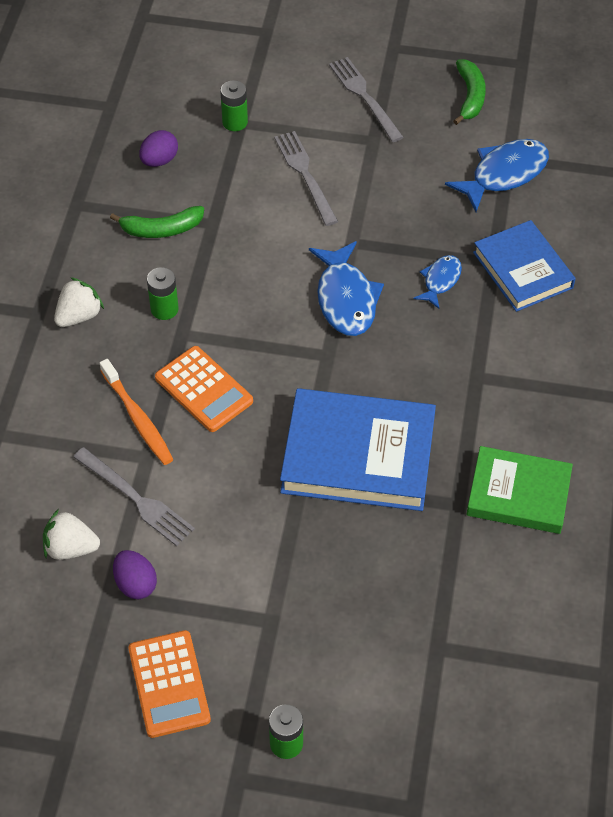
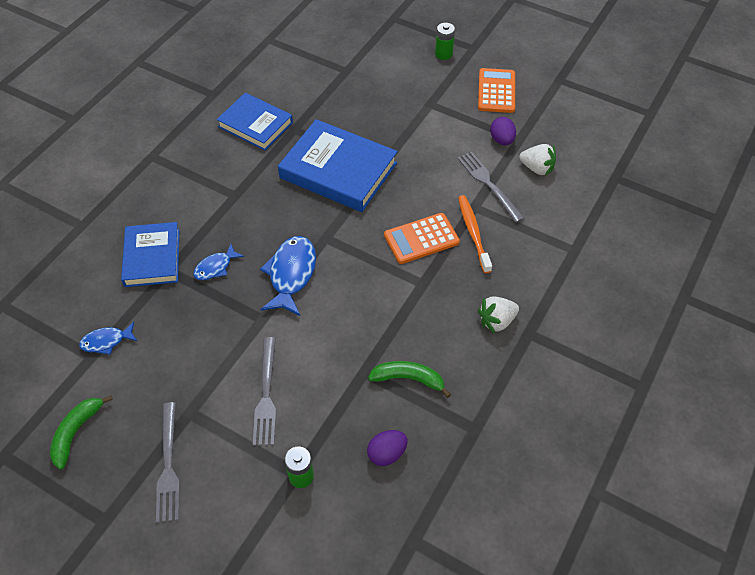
camera: 160 degrees left, 0 degrees up
green battery [147,267,179,320] -> none
orange calculator [155,346,253,432] -> orange calculator turned 90 degrees counterclockwise [384,213,460,264]
blue fish [445,139,549,212] -> blue fish [79,322,137,355], size x0.57
green book [466,446,573,534] -> blue book [217,93,293,150]

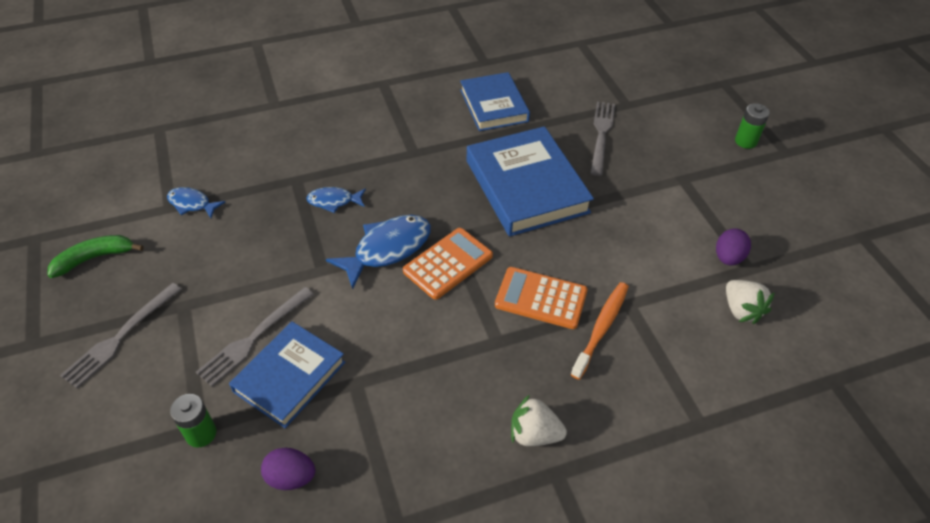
camera: 40 degrees right, 5 degrees down
blue book [121,222,180,287] -> blue book moved to [229,321,345,428]
green banana [368,361,451,398] -> none
grey fork [458,152,525,223] -> grey fork moved to [590,102,615,176]
orange calculator [478,68,515,113] -> orange calculator moved to [403,228,493,300]

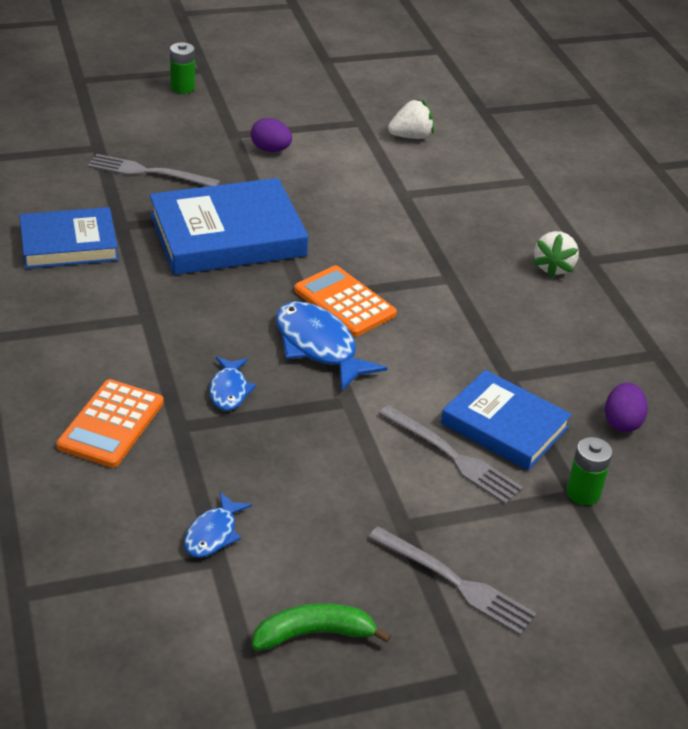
camera: 90 degrees left, 10 degrees down
green banana [48,235,144,278] -> green banana turned 105 degrees clockwise [252,603,391,651]
orange calculator [495,267,588,329] -> orange calculator moved to [57,379,164,468]
orange toothbrush [570,282,629,380] -> none
purple egg [716,228,751,265] -> purple egg moved to [251,118,292,152]

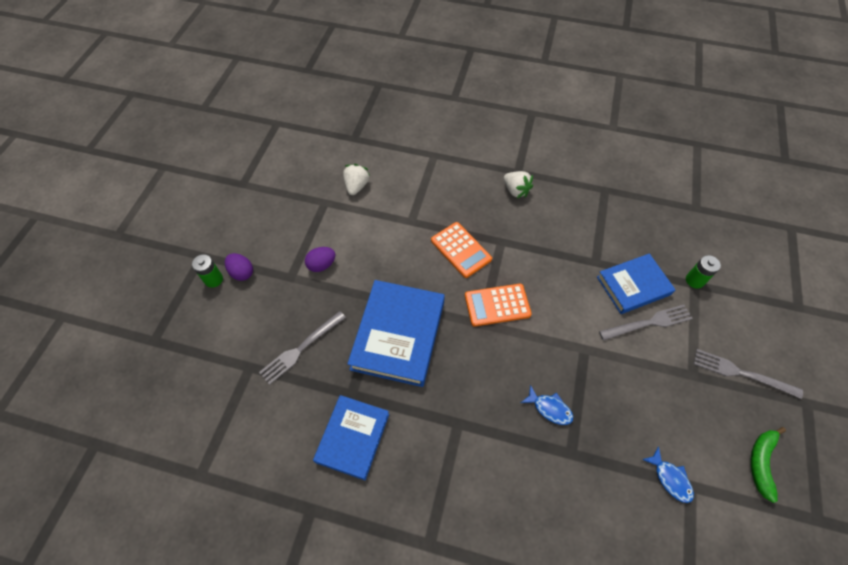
camera: 55 degrees left, 20 degrees up
orange calculator [57,379,164,468] -> orange calculator moved to [431,222,492,278]
blue fish [276,301,387,391] -> none
grey fork [368,526,537,635] -> grey fork turned 135 degrees counterclockwise [694,349,803,399]
purple egg [605,383,648,432] -> purple egg moved to [225,253,253,281]

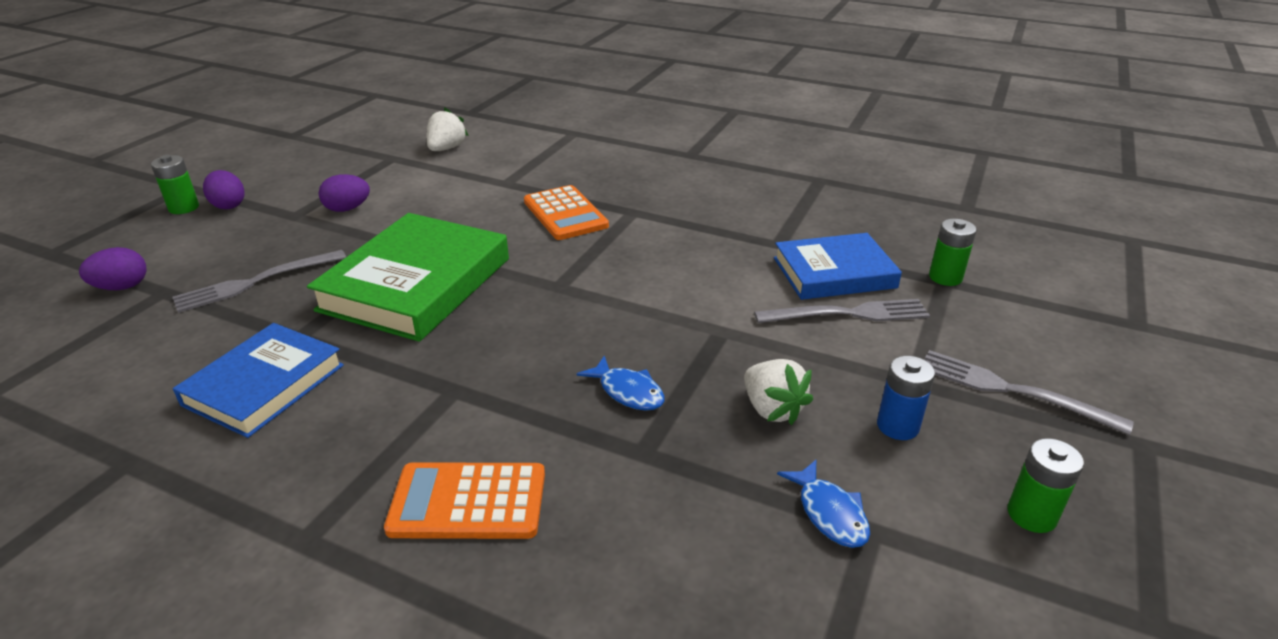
camera: 10 degrees right, 25 degrees down
blue book [347,280,445,387] -> green book [307,213,509,342]
orange calculator [465,284,532,326] -> orange calculator moved to [384,462,545,539]
white strawberry [504,171,533,199] -> white strawberry moved to [744,359,813,425]
green banana [751,427,786,503] -> green battery [1008,438,1084,533]
none -> purple egg [79,247,147,290]
none -> blue battery [877,356,935,440]

